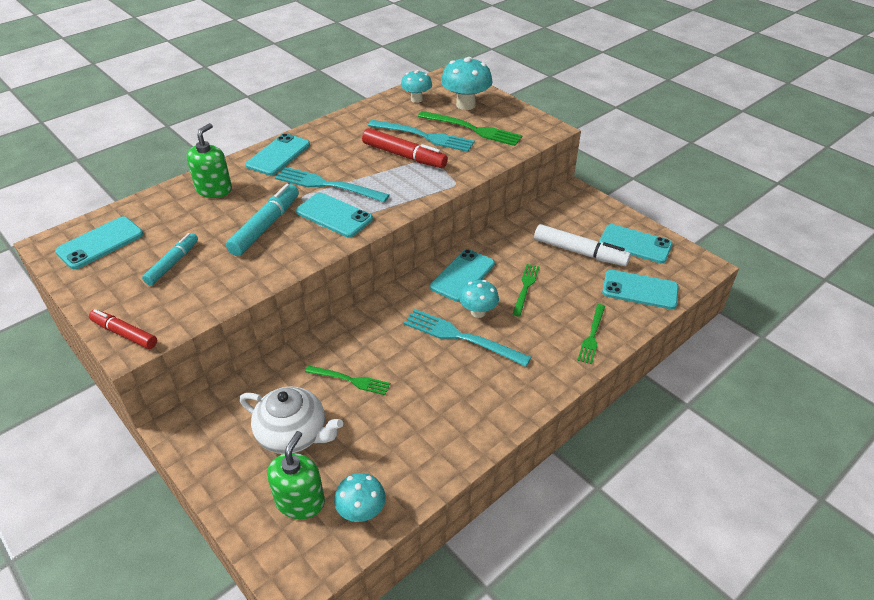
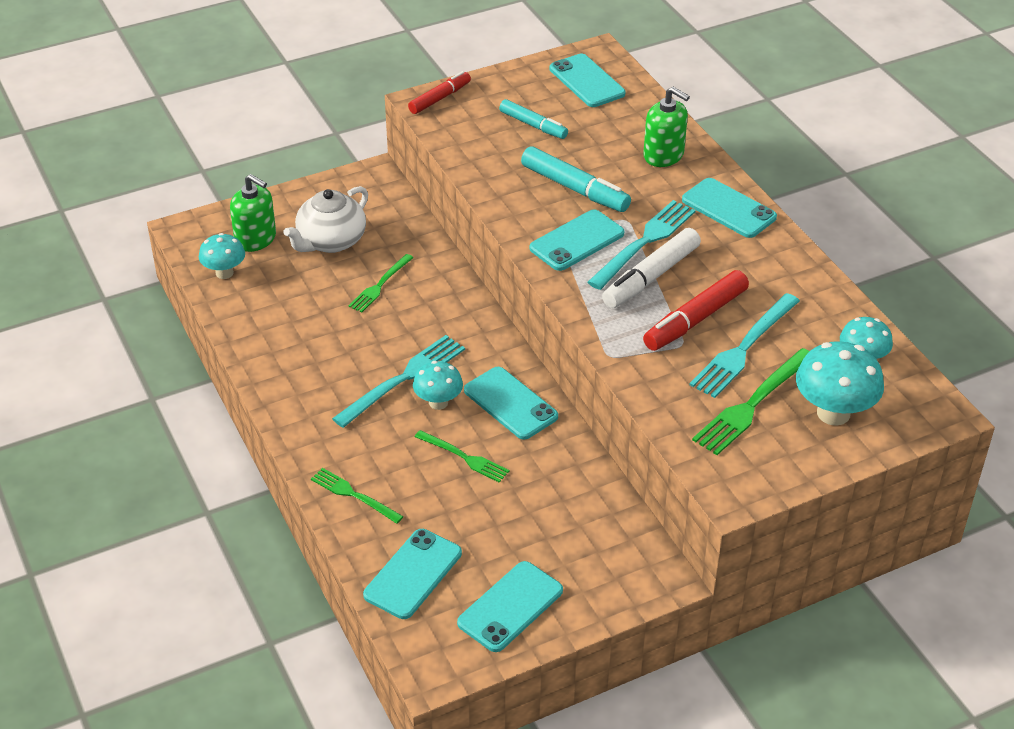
camera: 105 degrees right, 0 degrees up
white marker [534,224,631,266] -> white marker moved to [602,228,701,308]

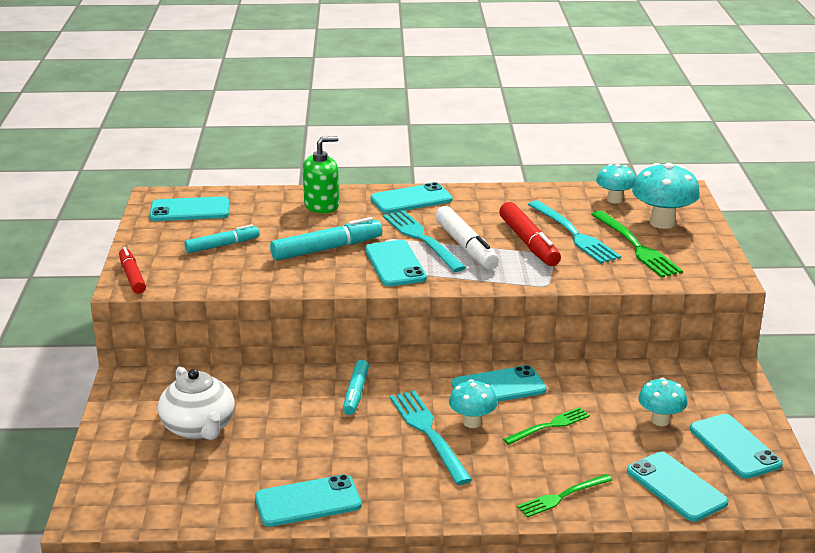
camera: 65 degrees left, 15 degrees down
turquoise mushroom [199,233,245,279] -> turquoise mushroom moved to [638,377,687,426]
green soap dispenser [230,174,276,252] -> none
green fork [348,254,414,313] -> none
none -> turquoise phone [255,474,362,527]
none -> turquoise marker [343,360,369,415]

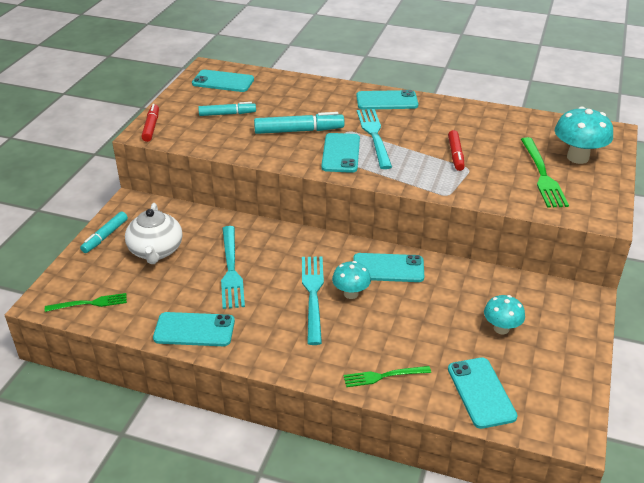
camera: 20 degrees right, 10 degrees up
green soap dispenser [303,136,339,213] -> none
turquoise marker [343,360,369,415] -> turquoise marker moved to [80,211,128,253]
white marker [435,206,499,270] -> none
red marker [499,202,561,266] -> red marker [448,130,465,171], size x0.66
green fork [503,407,590,445] -> green fork moved to [45,293,127,312]
turquoise fork [528,200,621,264] -> turquoise fork moved to [221,226,245,309]
turquoise mushroom [596,164,636,204] -> none
turquoise phone [690,414,783,479] -> none

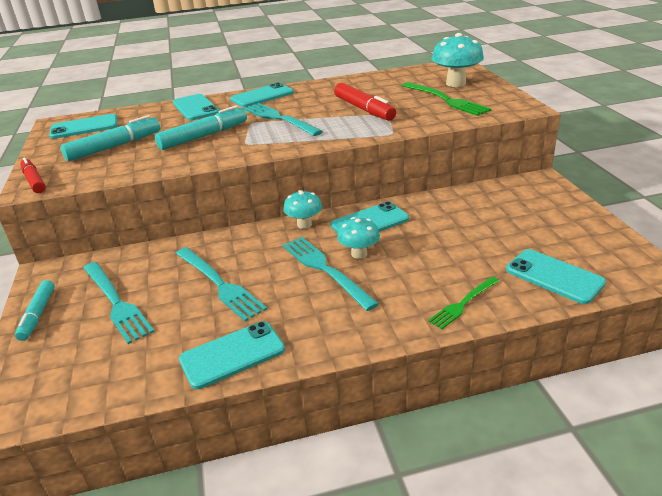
camera: 30 degrees left, 5 degrees down
green fork [45,293,127,312] -> none
white teapot [125,203,183,264] -> turquoise fork [83,262,154,344]
turquoise marker [198,102,256,116] -> turquoise marker [61,115,160,161], size x1.52
turquoise phone [321,133,360,173] -> turquoise phone moved to [173,94,219,120]
red marker [448,130,465,171] -> red marker [334,83,396,121], size x1.52
turquoise mushroom [484,295,525,334] -> turquoise mushroom moved to [283,190,322,229]

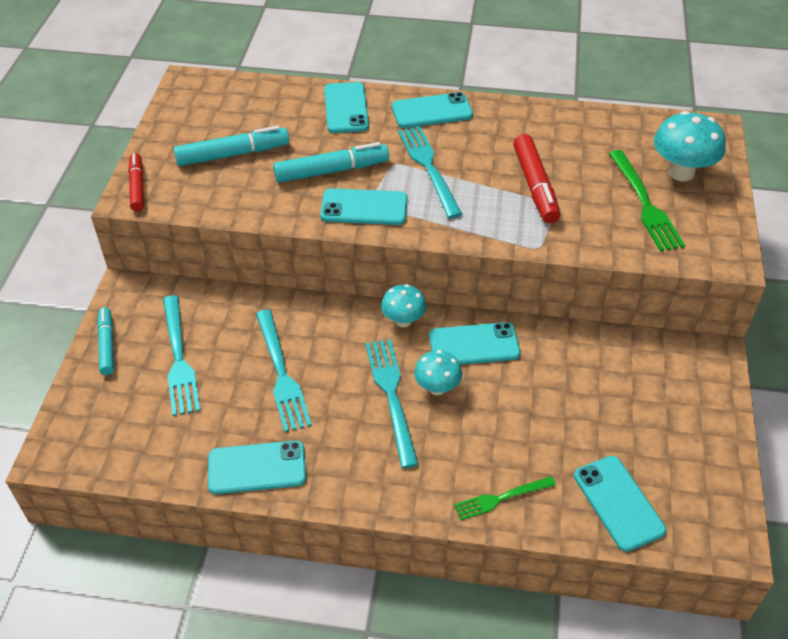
camera: 20 degrees right, 15 degrees up
turquoise marker [15,280,55,341] -> turquoise marker turned 150 degrees clockwise [97,307,114,375]
turquoise phone [49,114,118,139] -> turquoise phone moved to [320,188,407,225]

